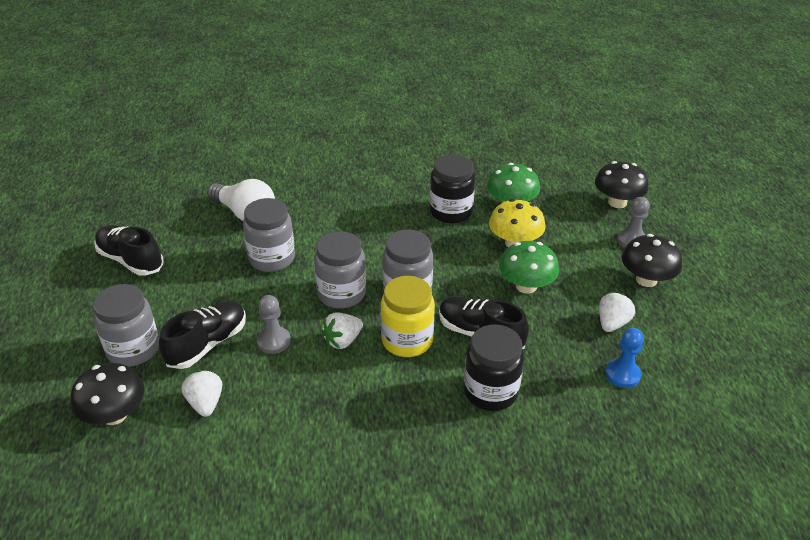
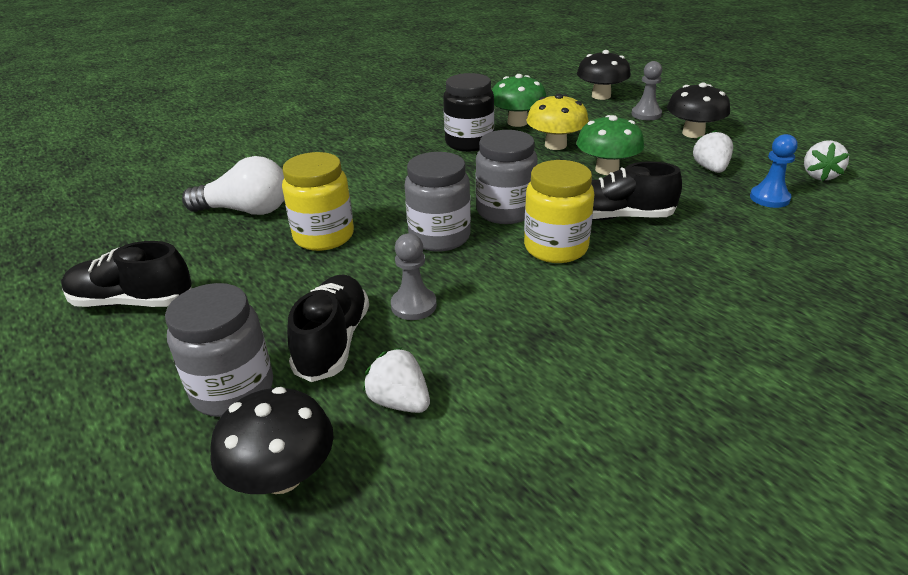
camera: 30 degrees left, 5 degrees down
grey jar [243,198,295,272] -> yellow jar [282,152,354,251]
white strawberry [321,312,363,349] -> white strawberry moved to [804,140,849,181]
black jar [464,325,524,411] -> none

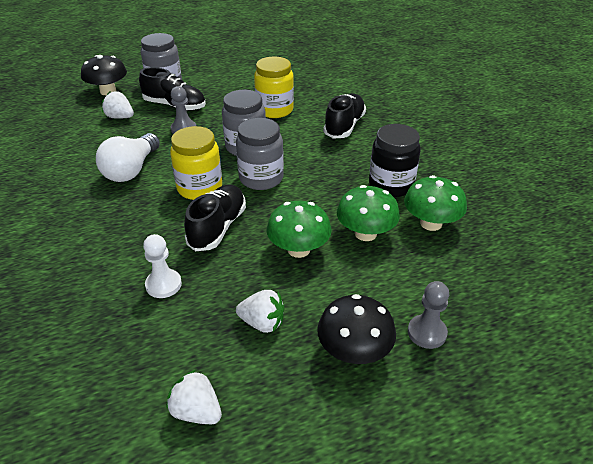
camera: 105 degrees right, 5 degrees up
black shoe [61,241,192,307] -> black shoe moved to [323,93,366,139]
white light bulb [182,156,285,215] -> white light bulb moved to [96,133,160,182]
white strawberry [363,347,430,413] -> white strawberry turned 120 degrees counterclockwise [102,91,134,119]
yellow mushroom [527,94,589,150] -> green mushroom [337,185,400,241]
black mushroom [577,50,631,100] -> none
blue pawn [750,134,798,208] -> none
none -> white pawn [143,234,182,298]

